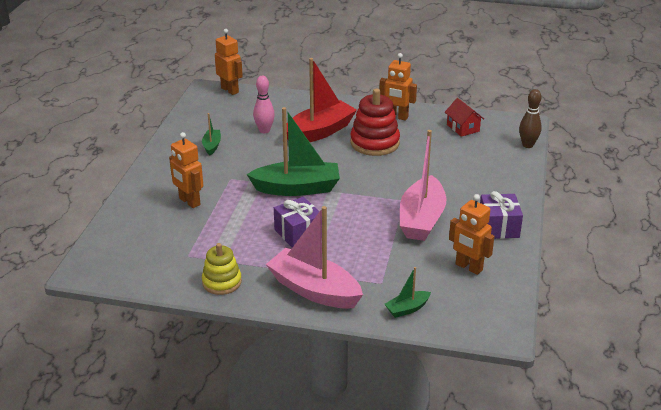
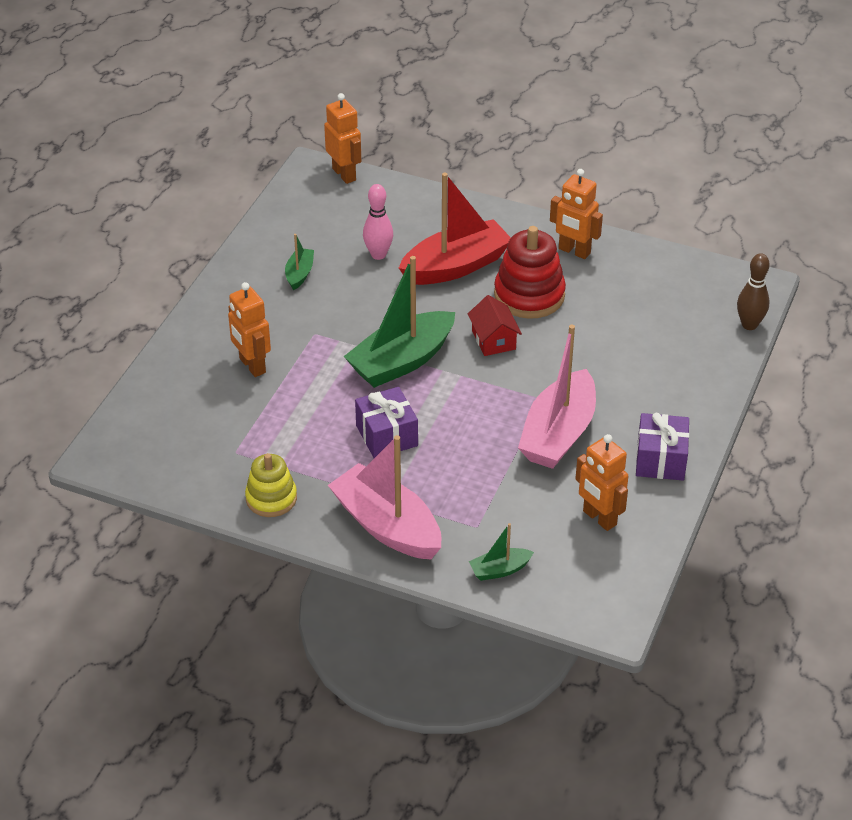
camera: 10 degrees right, 10 degrees up
green boat [247,107,340,196] -> green boat turned 135 degrees clockwise [344,256,455,388]
red house [445,98,484,137] -> red house moved to [468,295,522,356]

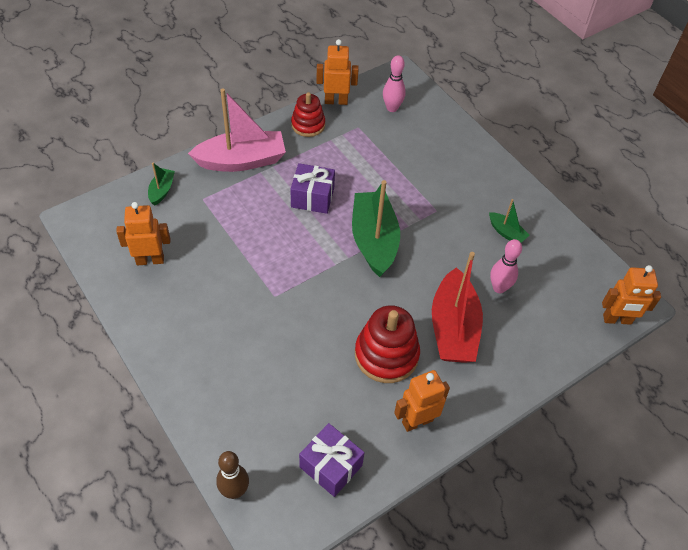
camera: 120 degrees right, 10 degrees up
orange robot [228,282,271,377] -> orange robot moved to [316,39,359,105]
yellow stacking toy [245,453,297,517] -> red stacking toy [291,92,325,137]
red house [468,295,522,356] -> none
pink boat [518,325,596,469] -> none
purple gift [636,413,689,481] -> purple gift moved to [299,423,365,497]
none -> pink bowling pin [383,55,406,112]

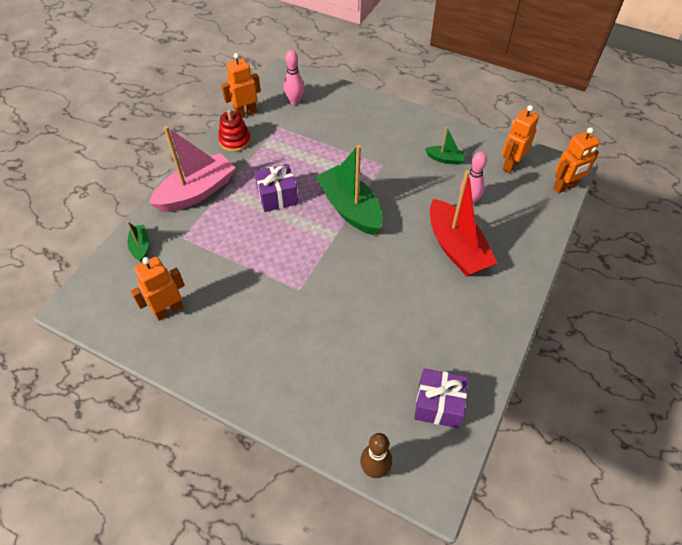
camera: 25 degrees left, 0 degrees up
red stacking toy [355,305,420,383] -> none
orange robot [394,370,450,432] -> orange robot moved to [502,105,539,173]

